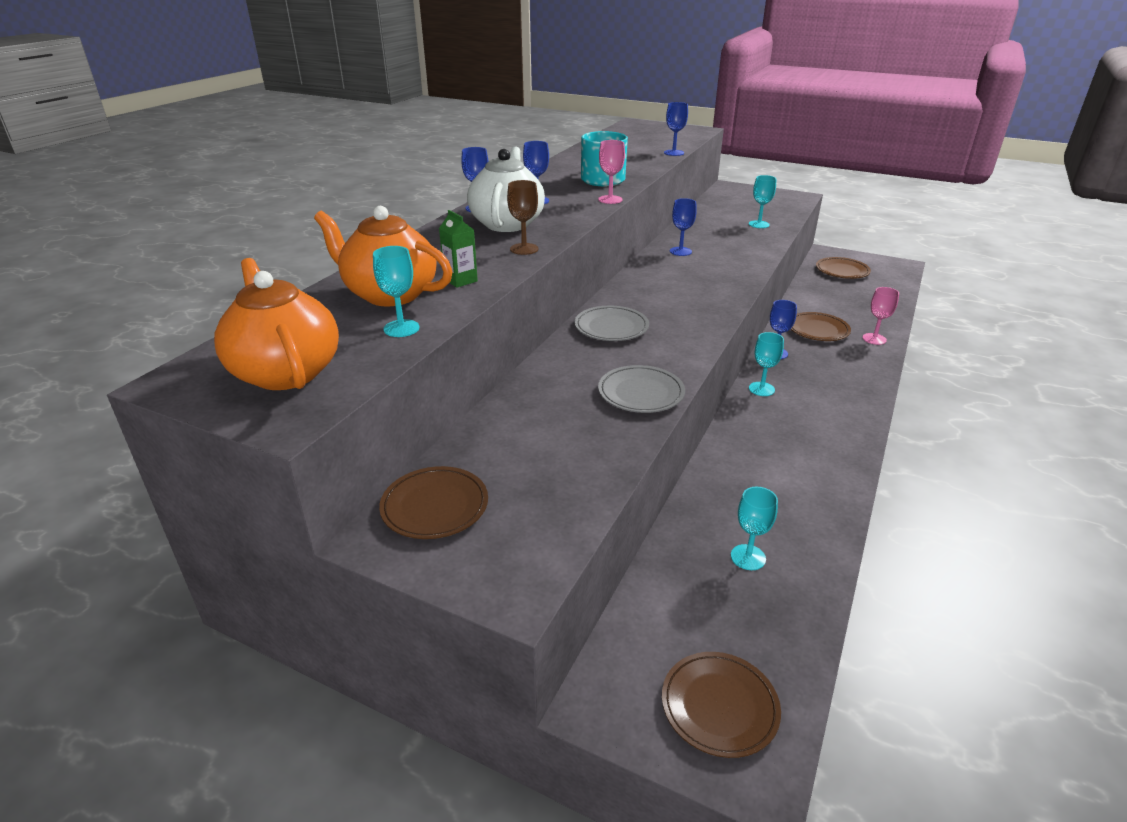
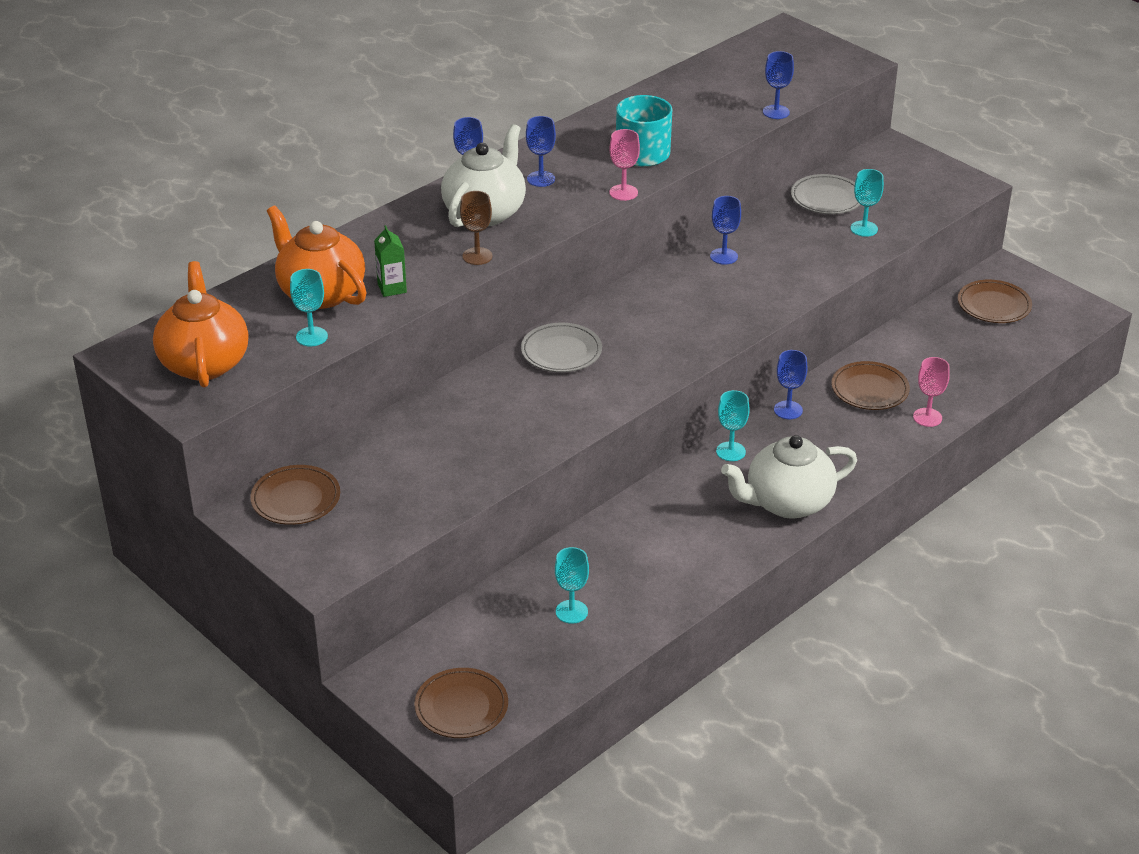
camera: 20 degrees right, 5 degrees up
grey plate [598,365,685,413] -> grey plate moved to [791,174,861,214]
none -> white teapot [721,435,857,518]

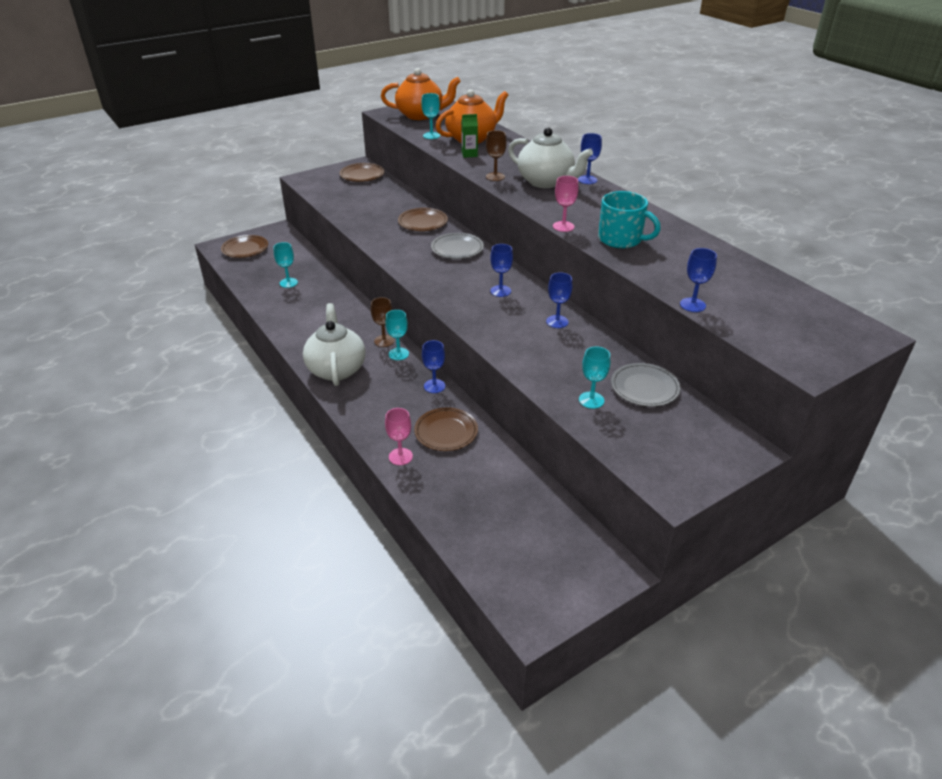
camera: 100 degrees right, 0 degrees up
blue goblet [526,116,556,187] -> blue goblet moved to [490,244,513,297]
brown plate [958,280,1032,323] -> brown plate moved to [398,208,448,231]
none -> brown goblet [371,297,394,347]

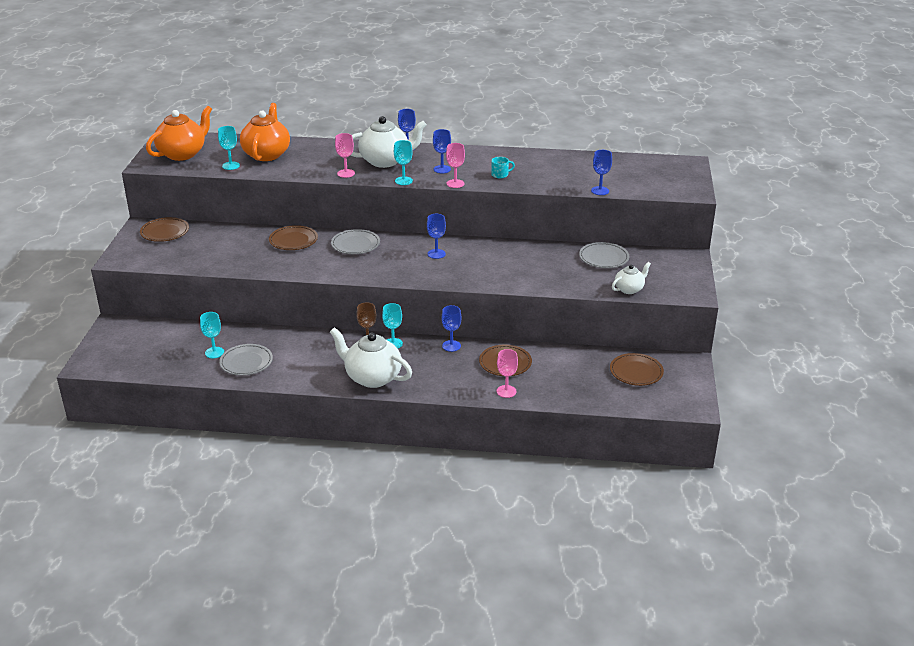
camera: 50 degrees left, 5 degrees down
brown plate [221,235,268,258] -> brown plate moved to [610,353,664,386]
green carton [461,114,478,158] -> none
brown goblet [486,130,506,181] -> pink goblet [335,133,355,178]
blue goblet [546,272,572,328] -> blue goblet moved to [433,129,451,173]
turquoise goblet [579,346,610,409] -> turquoise goblet moved to [394,140,413,185]
turquoise mug [598,191,661,248] -> turquoise mug [491,157,515,178], size x0.49
none -> grey plate [219,344,273,376]
none -> white teapot [612,262,651,294]

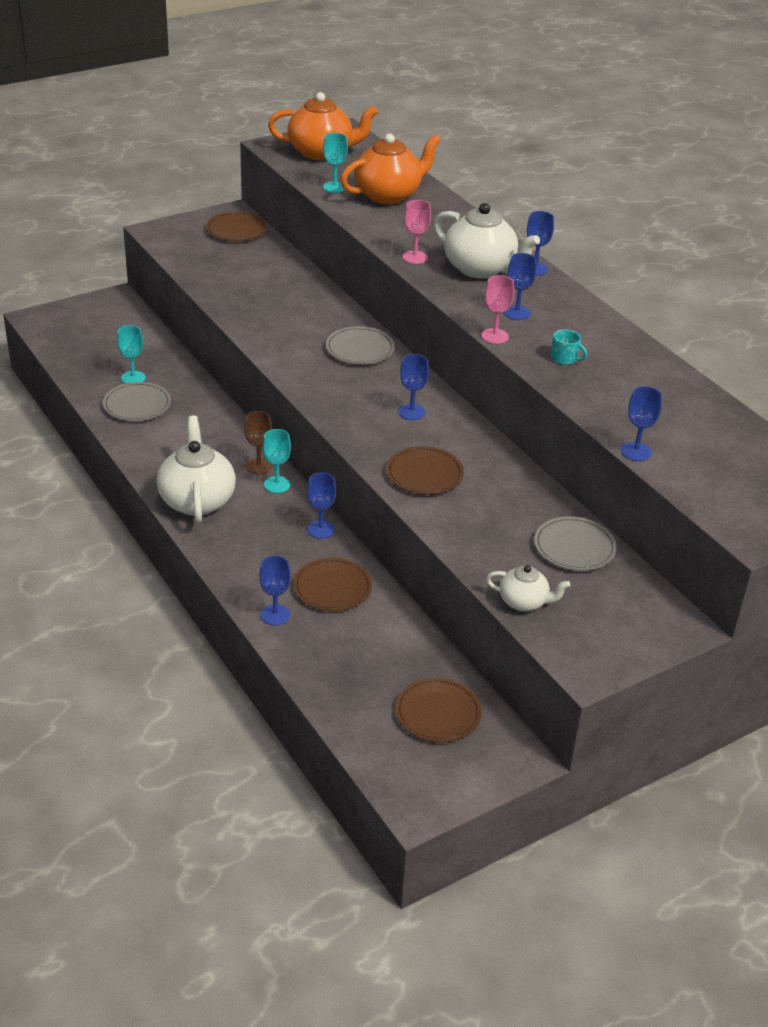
camera: 50 degrees right, 5 degrees up
brown plate [269,225,318,250] -> brown plate moved to [386,446,464,495]
turquoise goblet [394,140,413,185] -> none
pink goblet [497,349,518,398] -> blue goblet [259,556,291,625]

